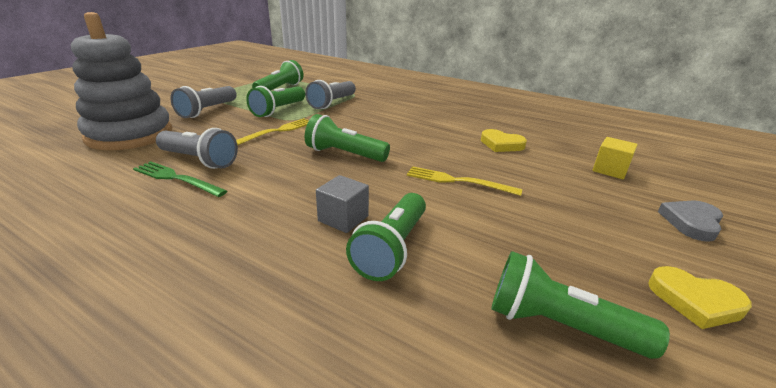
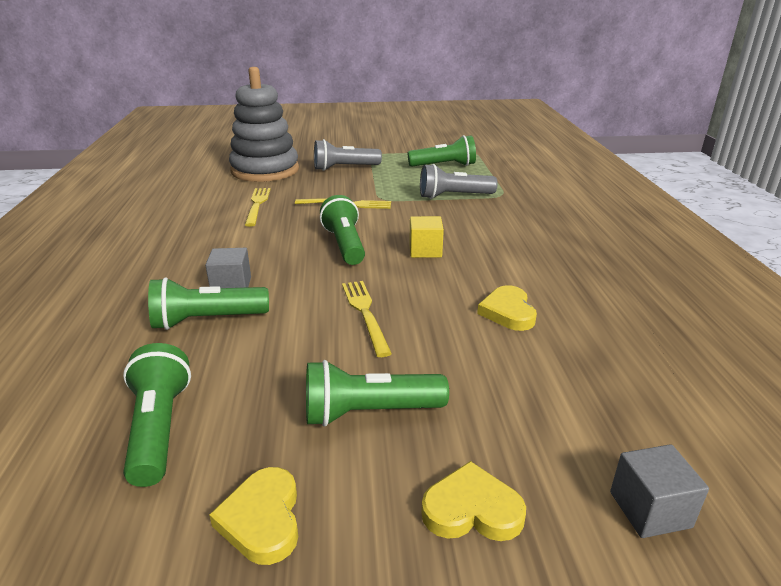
camera: 55 degrees right, 0 degrees up
green fork [133,161,227,197] -> none
grey flashlight [156,128,238,169] -> yellow fork [245,188,271,227]
green flashlight [246,86,305,117] -> green flashlight moved to [306,360,449,427]
yellow cube [593,137,638,179] -> yellow cube moved to [409,216,444,258]
grey heart [658,200,723,242] -> yellow heart [421,461,526,541]
none -> grey cube [610,444,709,538]

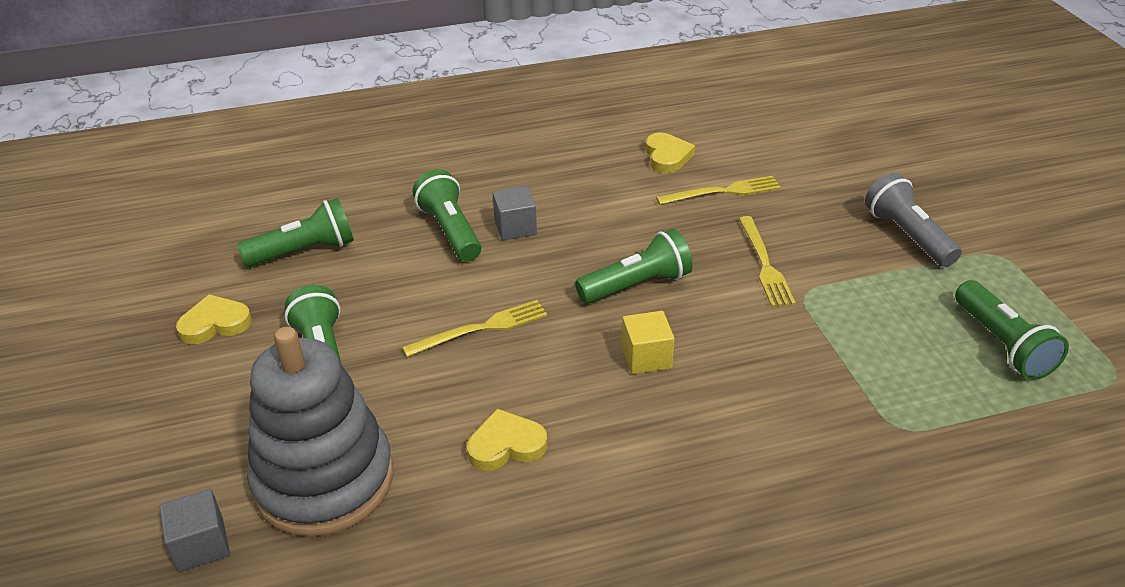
camera: 80 degrees right, 10 degrees up
grey stacking toy [229,67,299,182] -> grey stacking toy moved to [247,327,394,537]
grey flashlight [420,164,498,199] -> none
yellow heart [421,461,526,541] -> yellow heart moved to [645,133,695,173]

